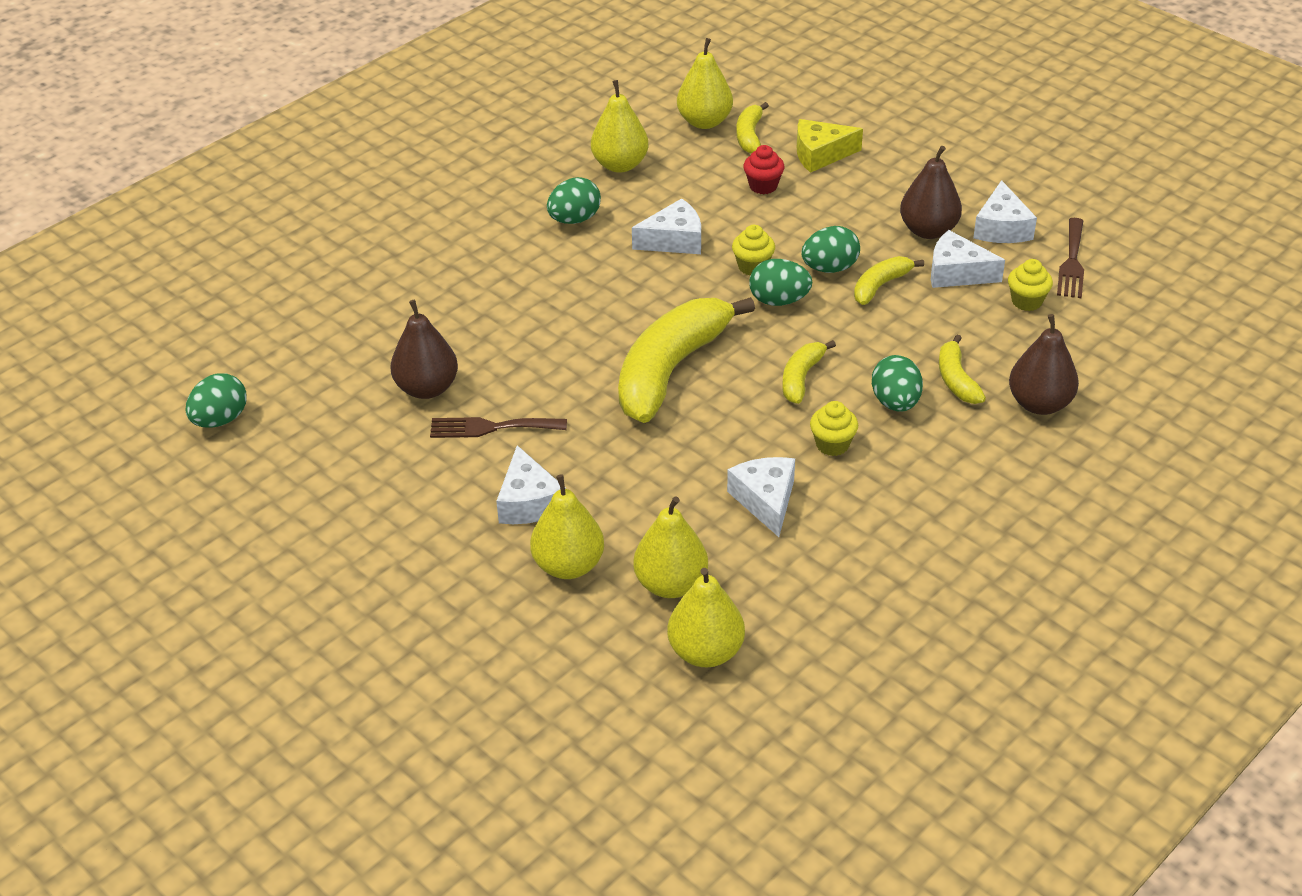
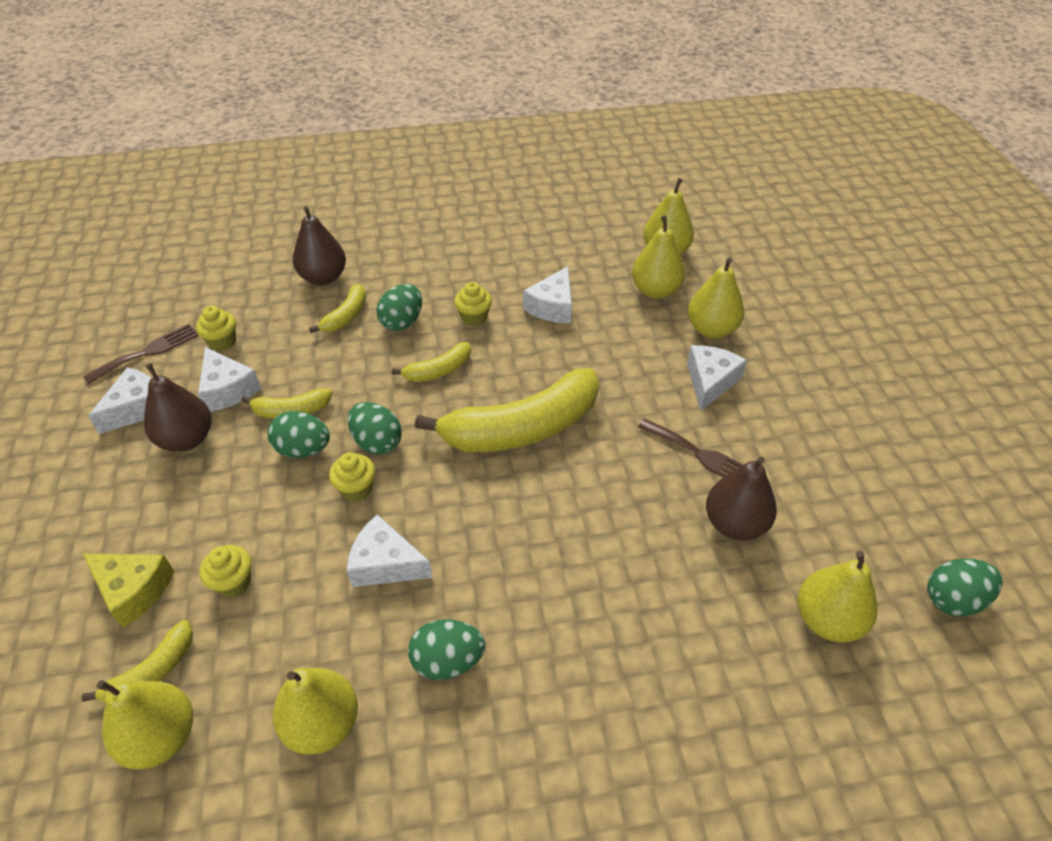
camera: 145 degrees left, 5 degrees up
red cupcake [744,145,784,194] -> yellow cupcake [200,545,252,597]
none -> yellow pear [798,551,878,643]

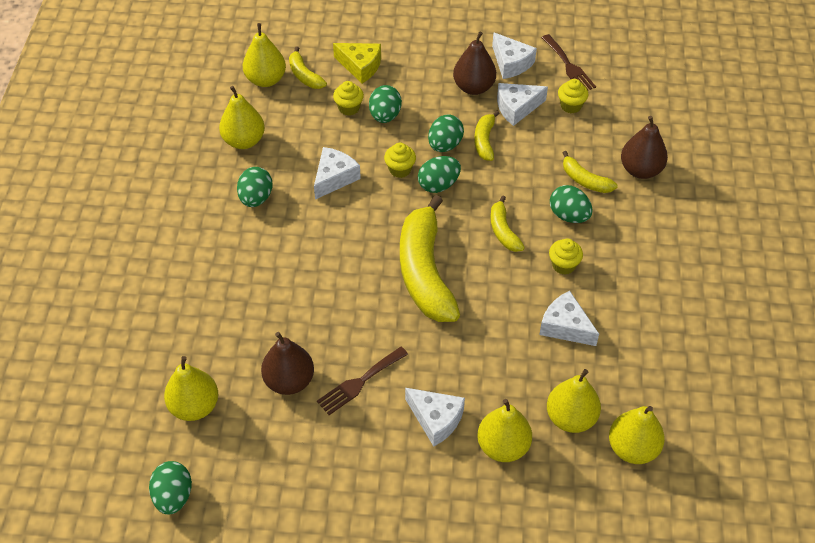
camera: 105 degrees right, 5 degrees up
yellow cheese [83,554,174,628] -> yellow cheese turned 105 degrees counterclockwise [333,43,381,84]
none -> green egg [369,85,402,123]

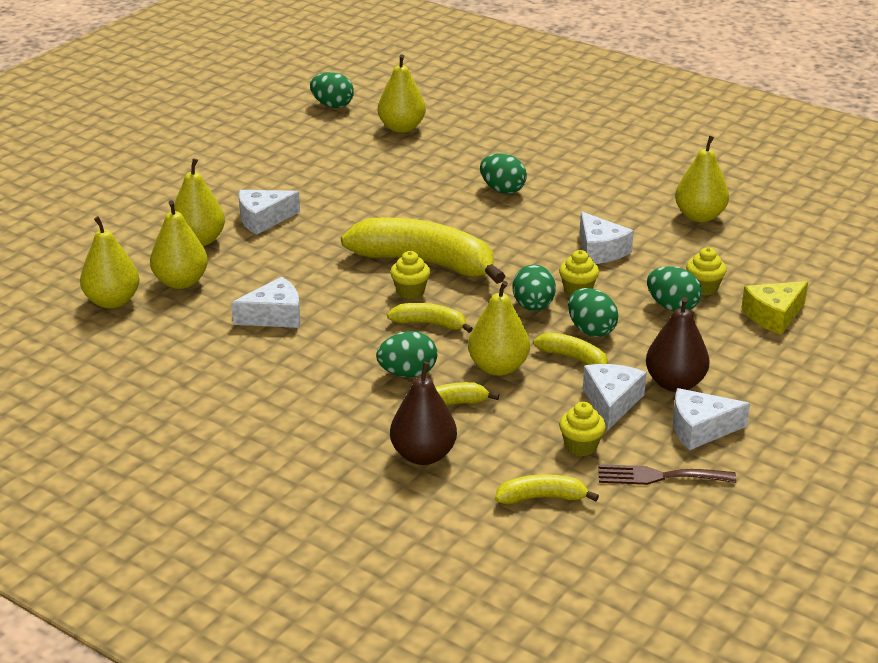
camera: 120 degrees right, 20 degrees down
green egg [237,167,272,207] -> green egg moved to [480,153,527,194]
yellow pear [243,23,286,87] -> yellow pear moved to [468,281,530,376]
brown pear [261,332,314,395] -> none
yellow banana [289,46,327,89] -> yellow banana moved to [495,474,599,504]
brown fork [317,347,408,415] -> none
yellow cupcake [549,239,583,275] -> yellow cupcake moved to [390,251,430,299]

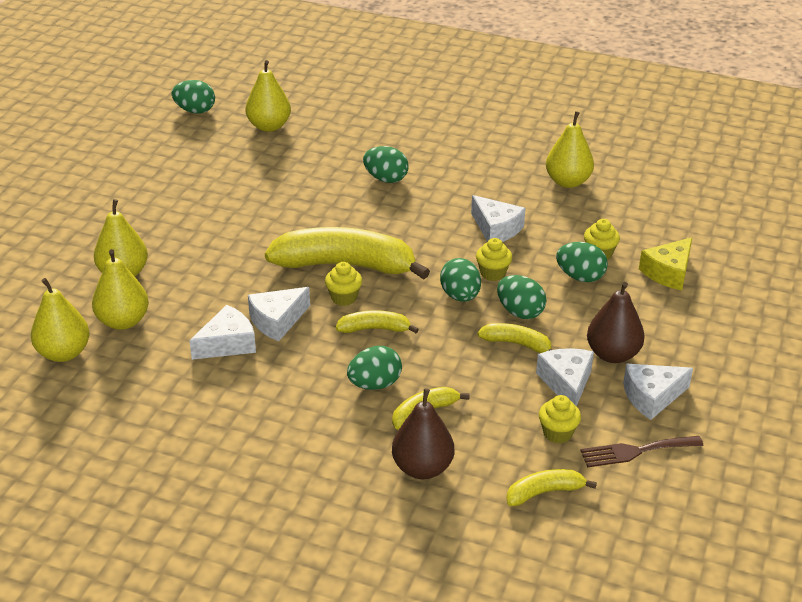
camera: 15 degrees left, 5 degrees up
white cheese [239,190,300,235] -> white cheese moved to [248,287,310,341]
yellow pear [468,281,530,376] -> none

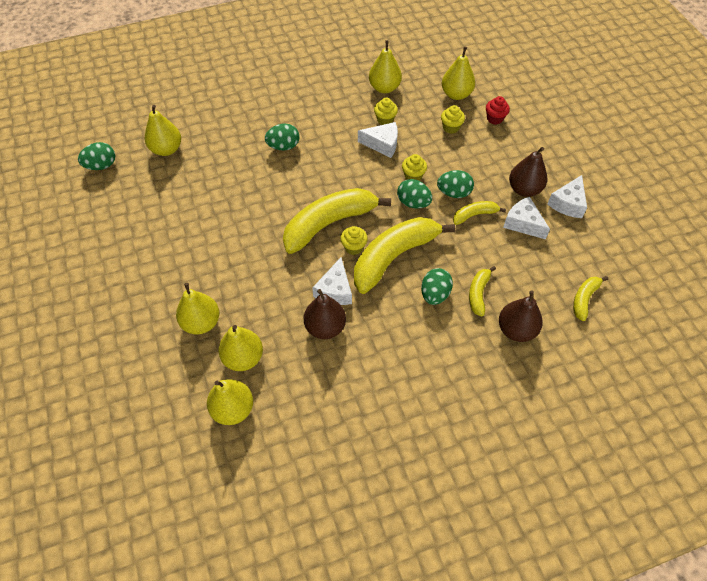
camera: 40 degrees left, 20 degrees up
white cheese [189,305,256,360] -> brown pear [304,289,346,339]
yellow banana [336,310,419,333] -> yellow banana [354,217,455,294], size x2.12
yellow cupcake [539,395,581,444] -> yellow cupcake moved to [374,98,398,125]
green egg [556,242,608,282] -> none
brown fork [580,436,703,468] -> none
yellow cheese [639,237,692,290] -> red cupcake [486,96,510,125]
none -> yellow pear [442,47,475,100]

